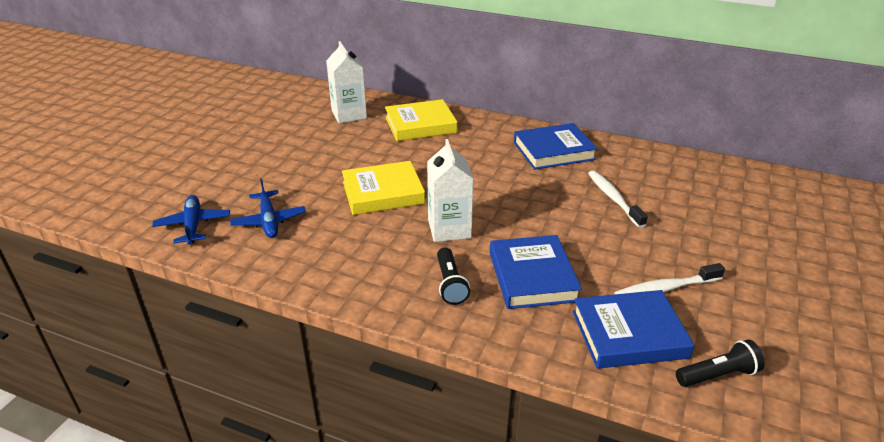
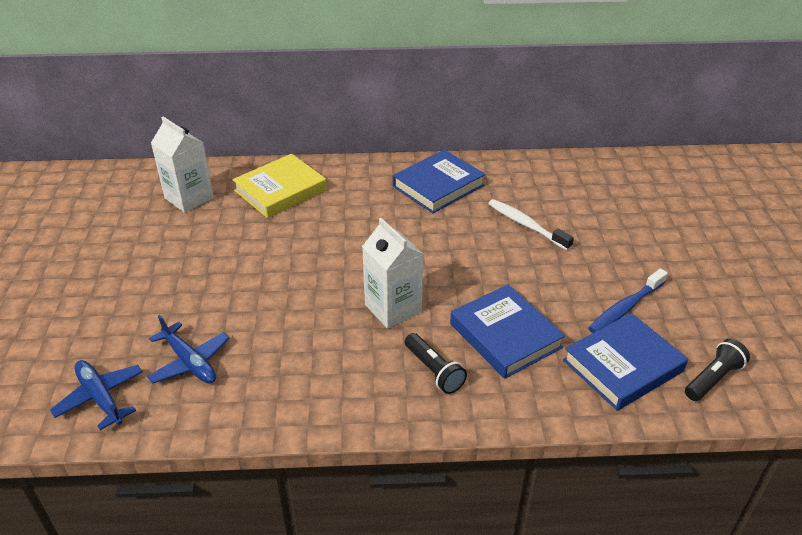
camera: 25 degrees left, 5 degrees up
yellow book [342,161,425,215] -> none
white toothbrush [614,263,725,294] -> blue toothbrush [588,269,668,333]

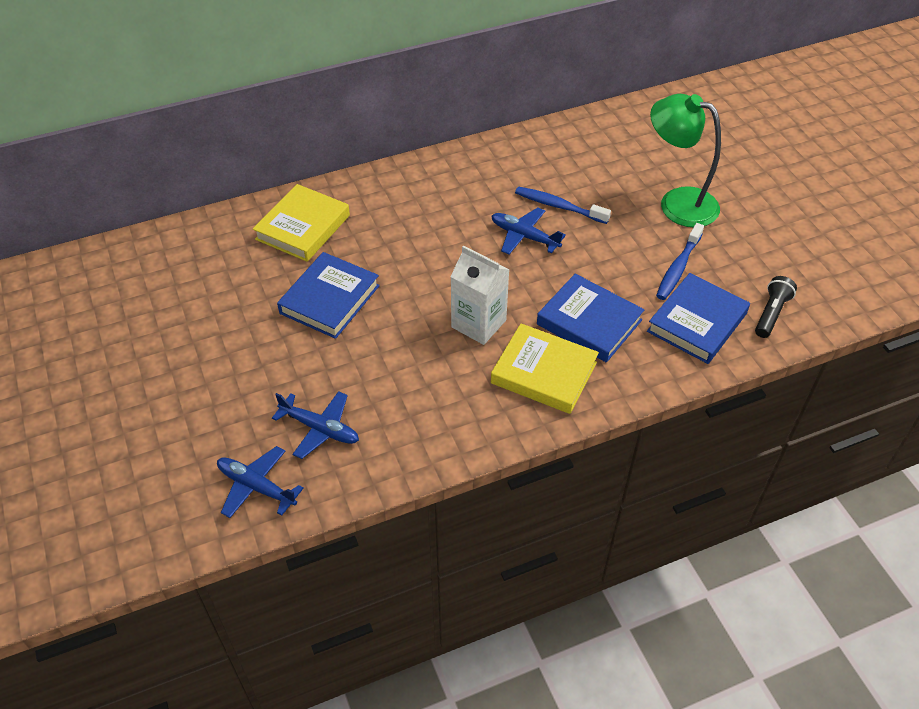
camera: 20 degrees left, 10 degrees up
white carton [151,116,214,213] -> none
blue book [393,150,485,213] -> blue book moved to [277,252,380,339]
black flashlight [405,333,467,394] -> yellow book [491,323,599,414]
white toothbrush [488,199,574,251] -> blue toothbrush [515,186,611,224]
none -> blue plane [492,207,566,255]
none -> green lamp [650,94,721,228]

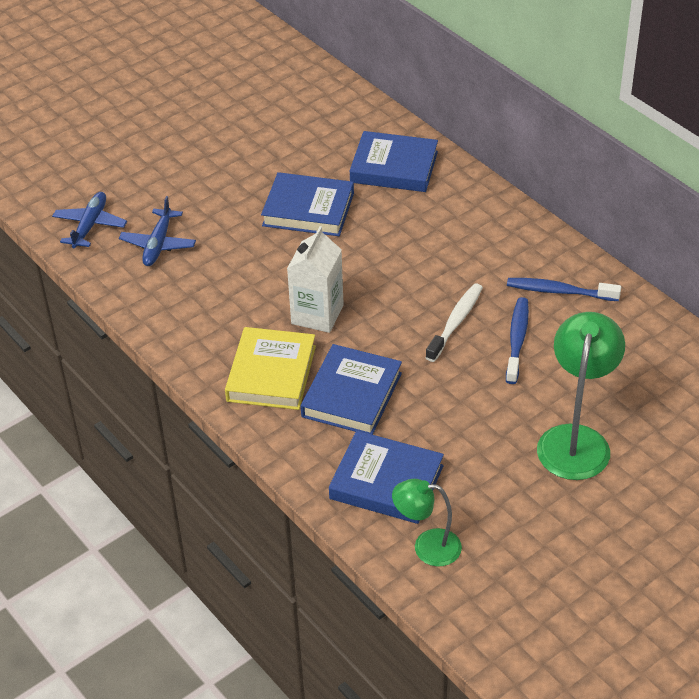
camera: 75 degrees right, 5 degrees down
yellow book [253,184,350,262] -> blue book [350,131,438,192]
blue plane [492,207,566,255] -> white toothbrush [425,283,483,362]
blue toothbrush [656,223,704,300] -> blue toothbrush moved to [507,278,621,301]
black flashlight [755,276,797,338] -> green lamp [392,479,462,566]

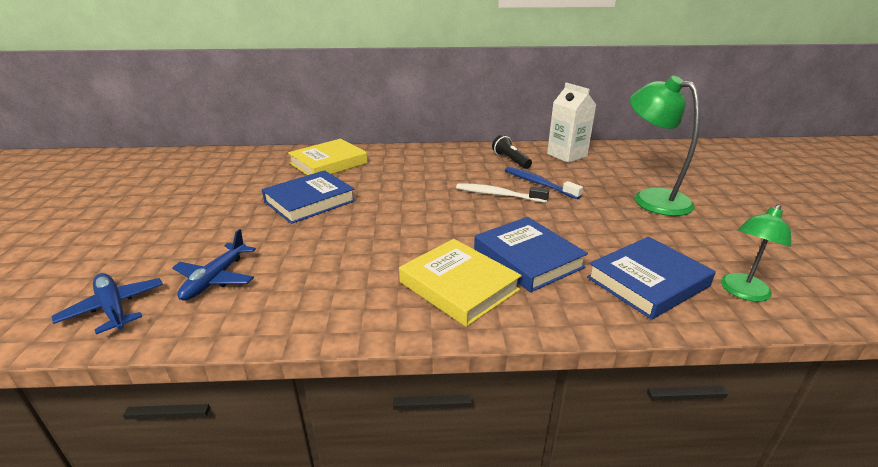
camera: 55 degrees left, 15 degrees down
blue plane [119,196,196,266] -> blue plane turned 60 degrees clockwise [172,229,256,301]
white carton [287,226,344,333] -> white carton moved to [547,83,596,163]
blue book [350,131,438,192] -> yellow book [288,139,368,175]
white toothbrush [425,283,483,362] -> white toothbrush turned 45 degrees counterclockwise [456,183,549,203]
blue toothbrush [507,278,621,301] -> black flashlight [492,135,532,169]

